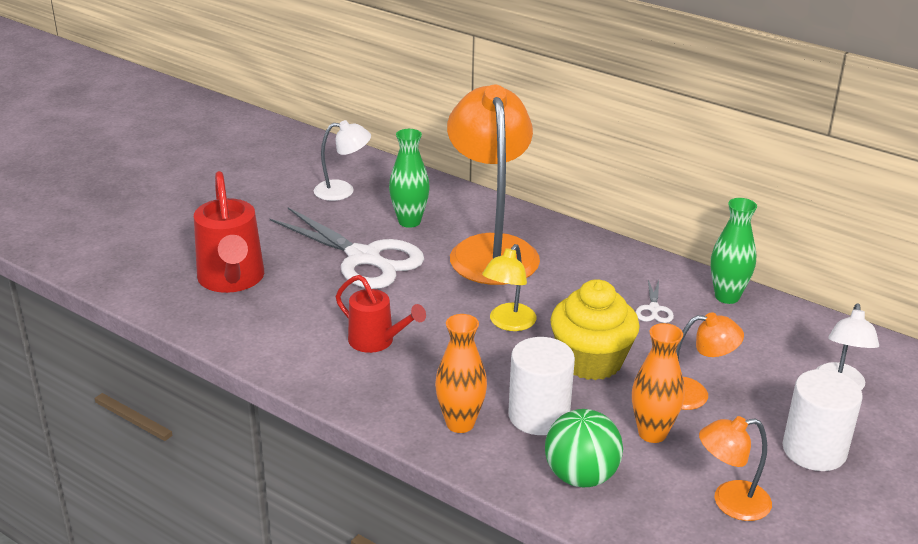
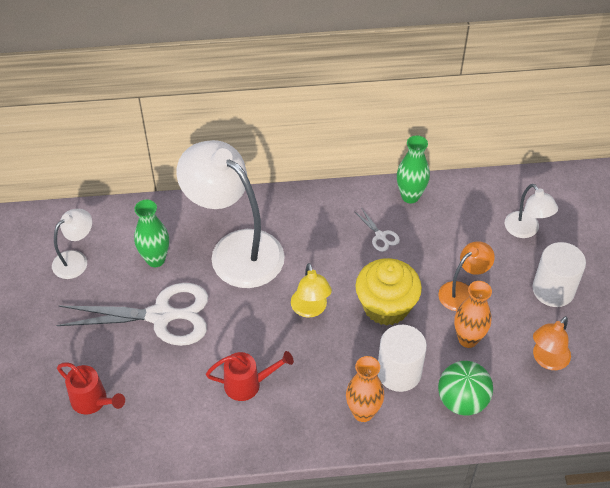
camera: 40 degrees left, 20 degrees up
red watering can [194,171,264,293] -> red watering can [57,362,125,414], size x0.63
orange lamp [447,85,540,285] -> white lamp [176,140,285,288]

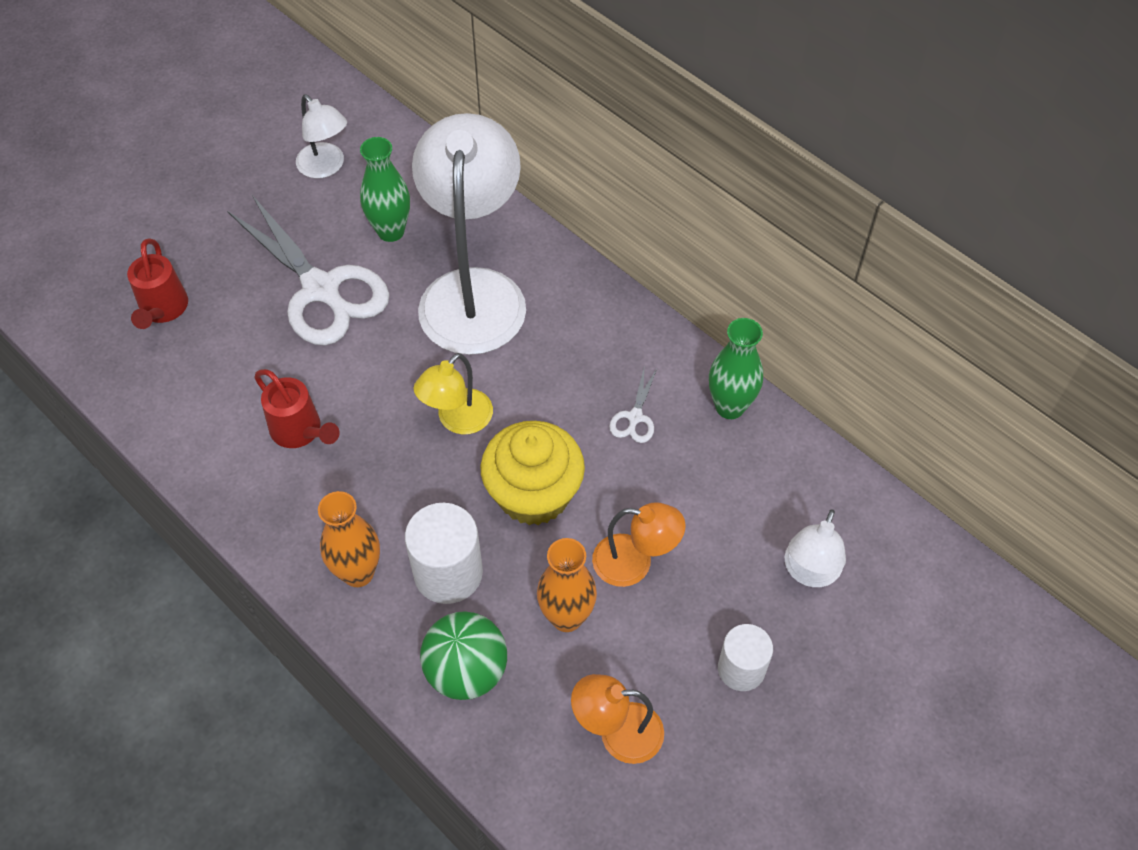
camera: 50 degrees right, 5 degrees up
white lamp [52,209,92,279] -> white lamp turned 45 degrees clockwise [296,95,347,178]
white cylinder [533,242,586,307] -> white cylinder [718,624,773,691], size x0.66

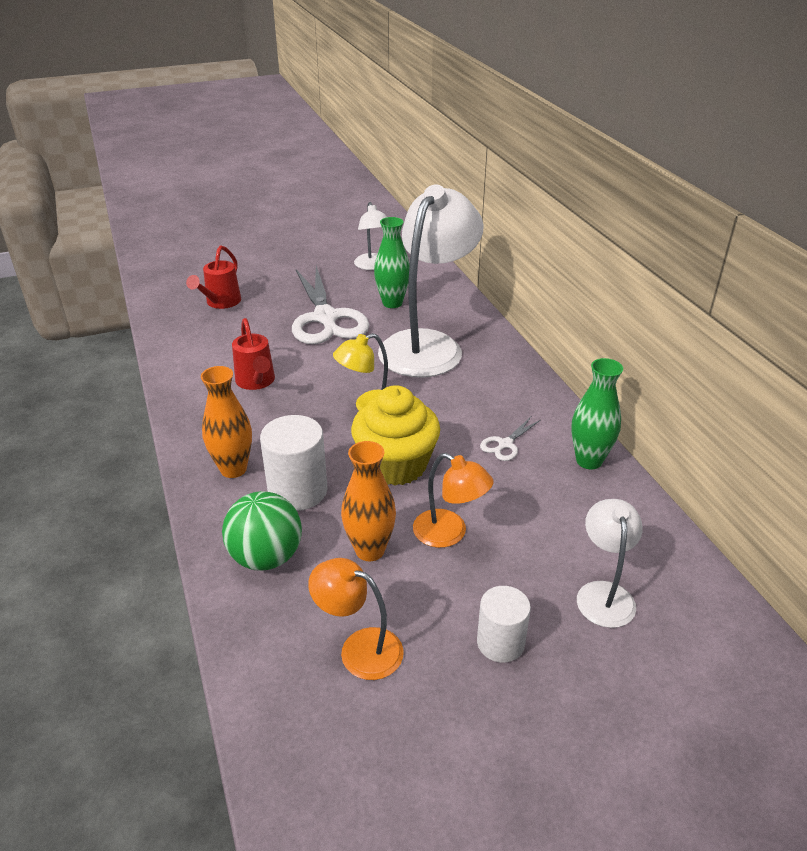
camera: 25 degrees right, 20 degrees down
white lamp [785,509,846,587] -> white lamp turned 135 degrees clockwise [577,499,643,628]

